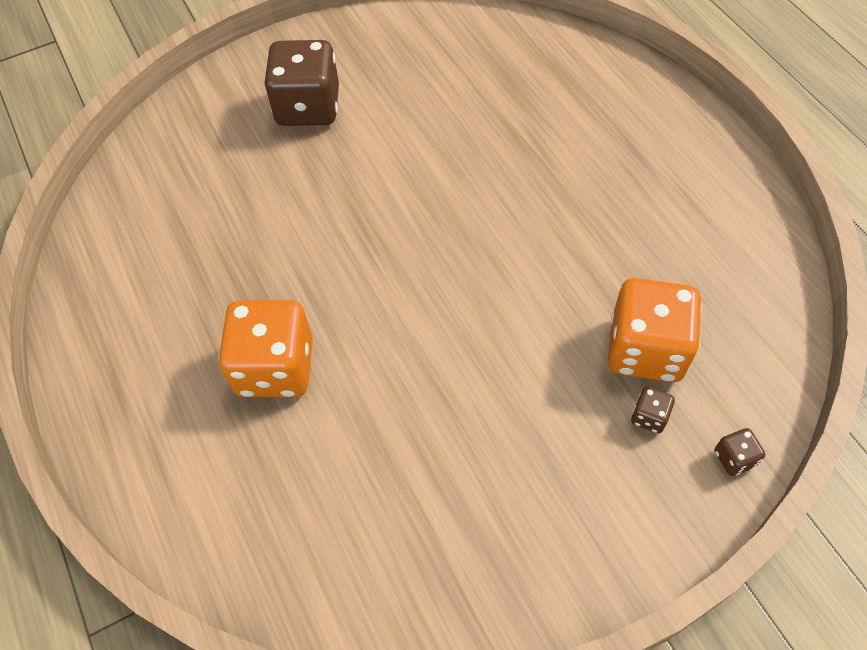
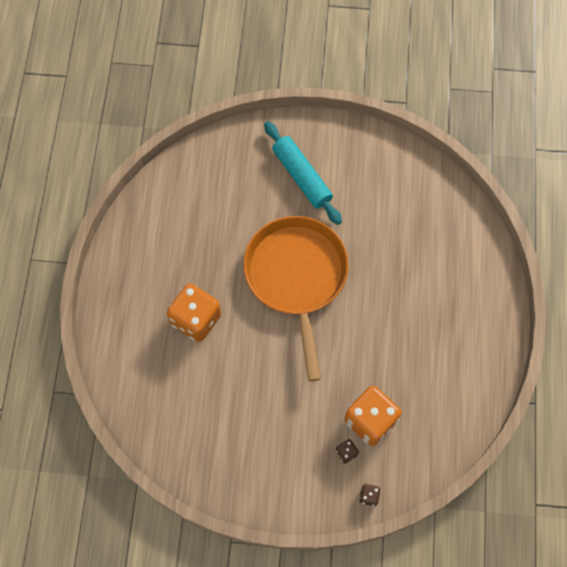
camera: 30 degrees right, 10 degrees up
brown dice [264,40,339,126] -> turquoise rolling pin [264,121,342,225]
none -> orange pan [243,216,349,381]

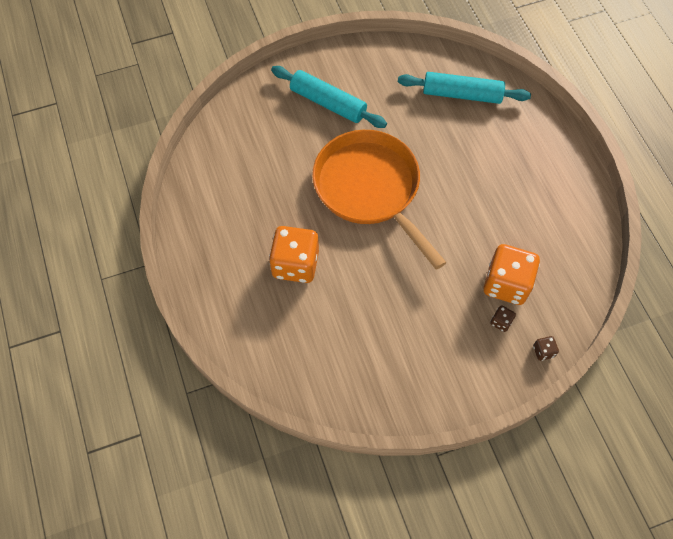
camera: 25 degrees left, 5 degrees down
none -> turquoise rolling pin [398,72,531,104]

